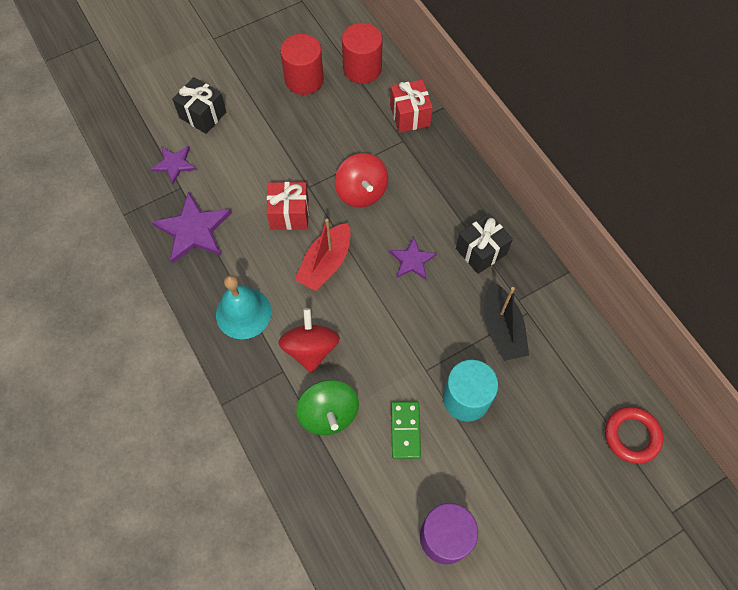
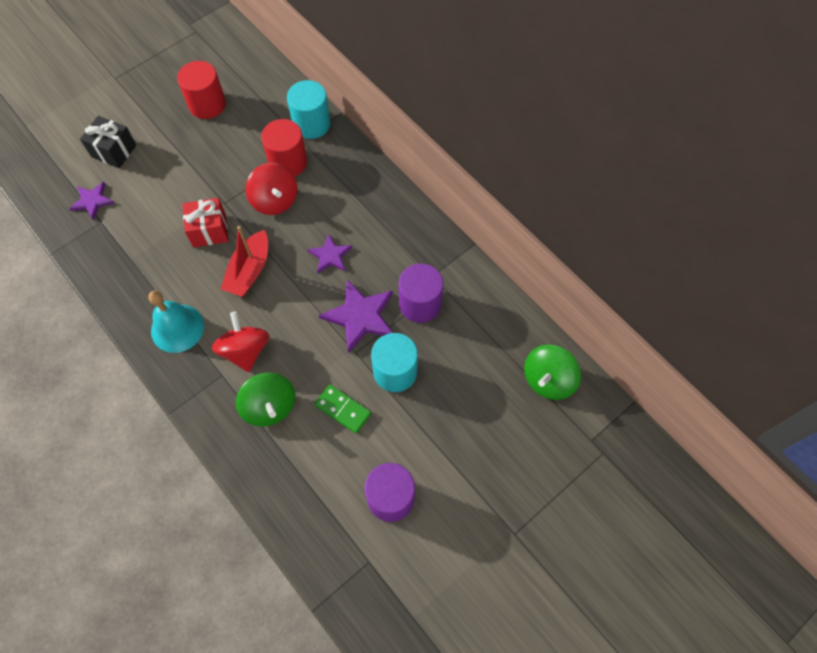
camera: 10 degrees left, 0 degrees up
purple star [152,191,232,263] -> purple star moved to [319,279,393,353]
red cylinder [342,23,383,84] -> red cylinder moved to [261,119,307,176]
red gift [390,79,433,133] -> turquoise cylinder [287,80,330,139]
green domino [391,402,421,459] -> green domino turned 45 degrees counterclockwise [315,384,371,434]
black gift [456,213,513,274] -> none
black boat [484,281,529,361] -> purple cylinder [399,263,443,323]
red ring [605,407,663,464] -> green spinning top [524,344,581,400]

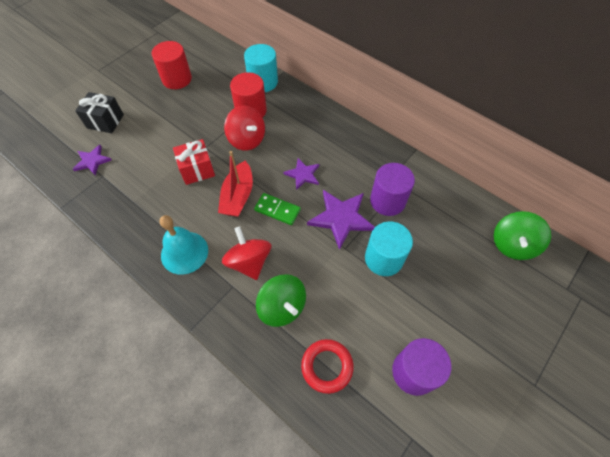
camera: 10 degrees left, 5 degrees down
green domino [315,384,371,434] -> green domino moved to [254,193,301,225]
none -> red ring [301,339,354,394]

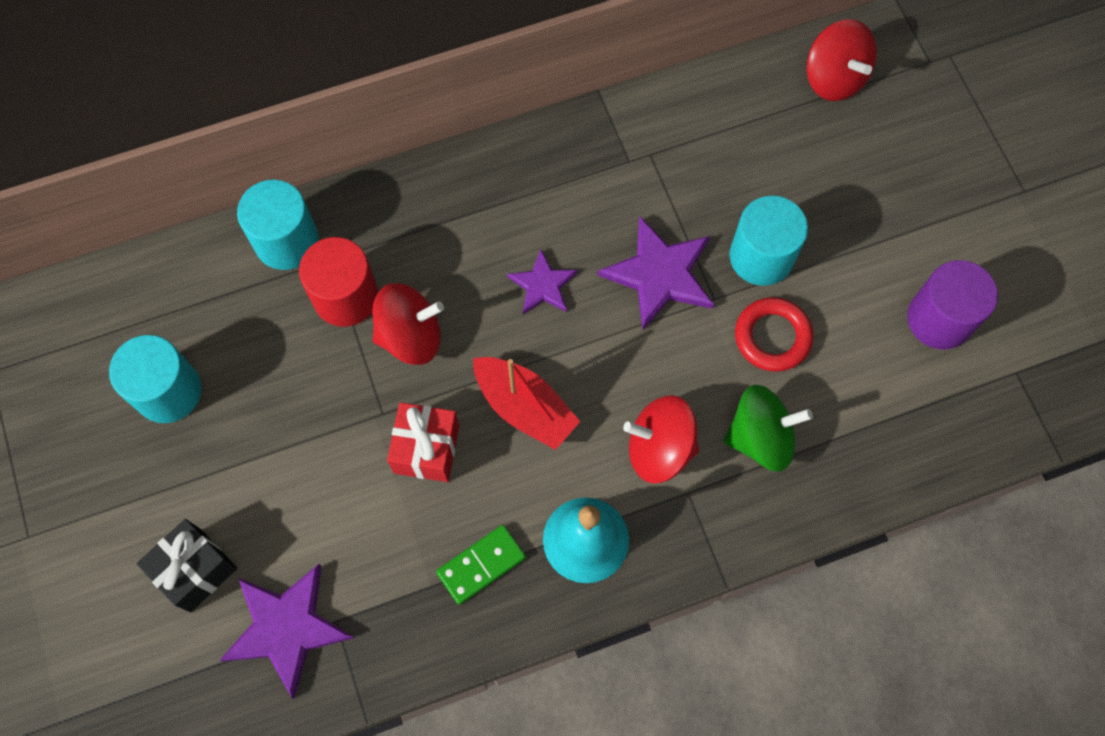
camera: 60 degrees left, 10 degrees up
purple star [73,145,112,175] -> purple star [220,564,355,699], size x1.69
red cylinder [152,41,192,89] -> turquoise cylinder [109,335,201,423]
green domino [254,193,301,225] -> green domino moved to [436,525,526,605]
red ring [301,339,354,394] -> red ring moved to [735,297,813,372]
purple cylinder [370,163,415,216] -> none
green spinning top [494,211,551,260] -> red spinning top [806,19,877,101]

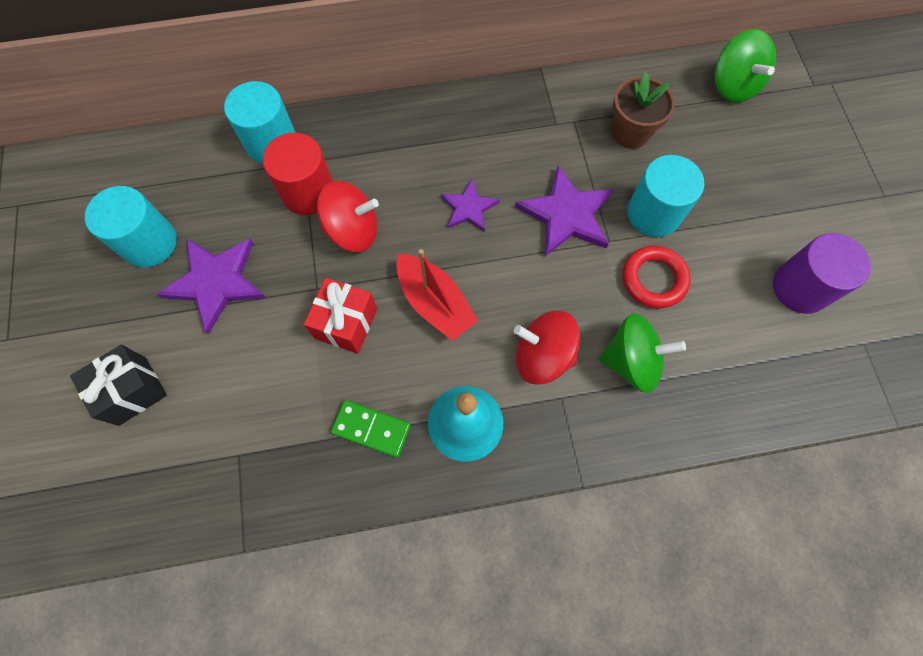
camera: 10 degrees right, 0 degrees up
purple star [220,564,355,699] -> purple star moved to [157,238,266,334]
green domino [436,525,526,605] -> green domino turned 45 degrees clockwise [331,400,411,458]
red spinning top [806,19,877,101] -> green spinning top [715,29,776,103]
none -> brown flower pot [612,72,675,149]

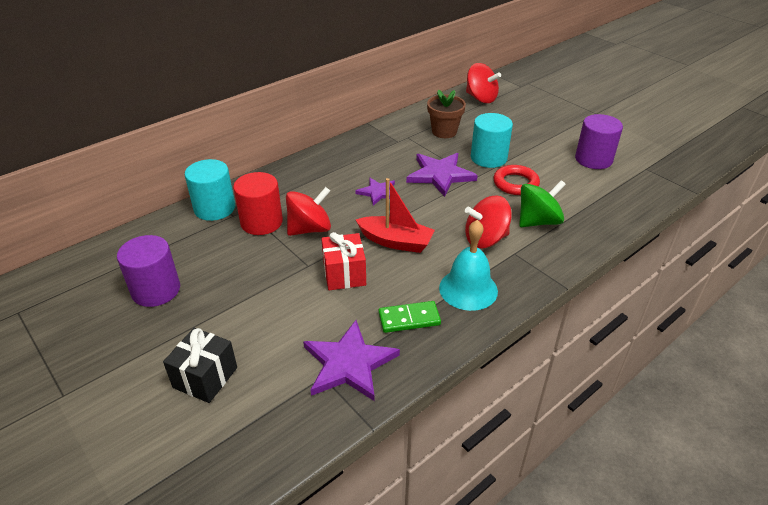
camera: 30 degrees left, 30 degrees down
turquoise cylinder [85,186,177,267] -> purple cylinder [117,235,180,307]
purple star [157,238,266,334] -> purple star moved to [303,320,400,401]
green spinning top [715,29,776,103] -> red spinning top [466,63,501,103]

